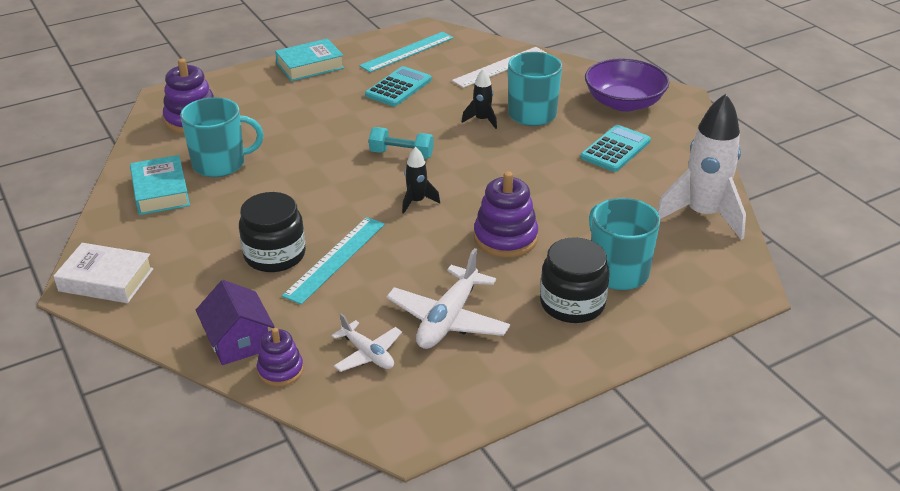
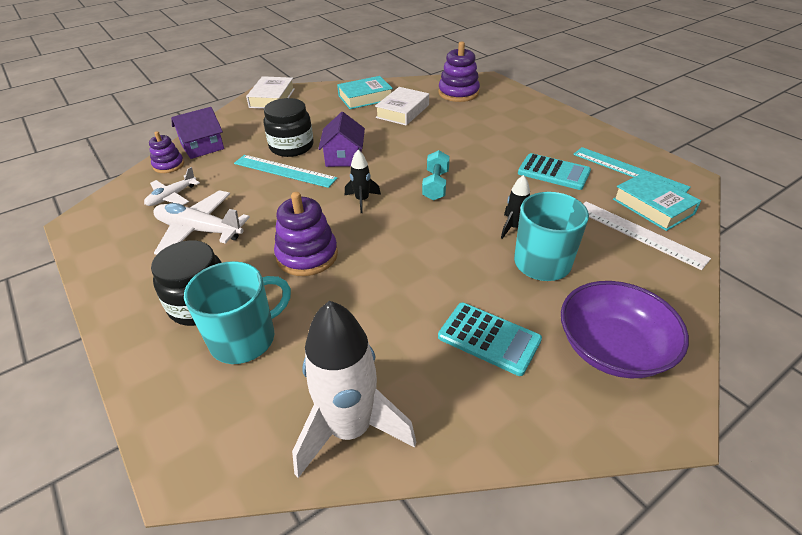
camera: 85 degrees right, 5 degrees up
turquoise mug [180,97,264,177] -> white book [375,87,429,125]
turquoise book [275,39,344,81] -> turquoise book moved to [613,172,701,231]
none -> purple house [318,112,365,167]

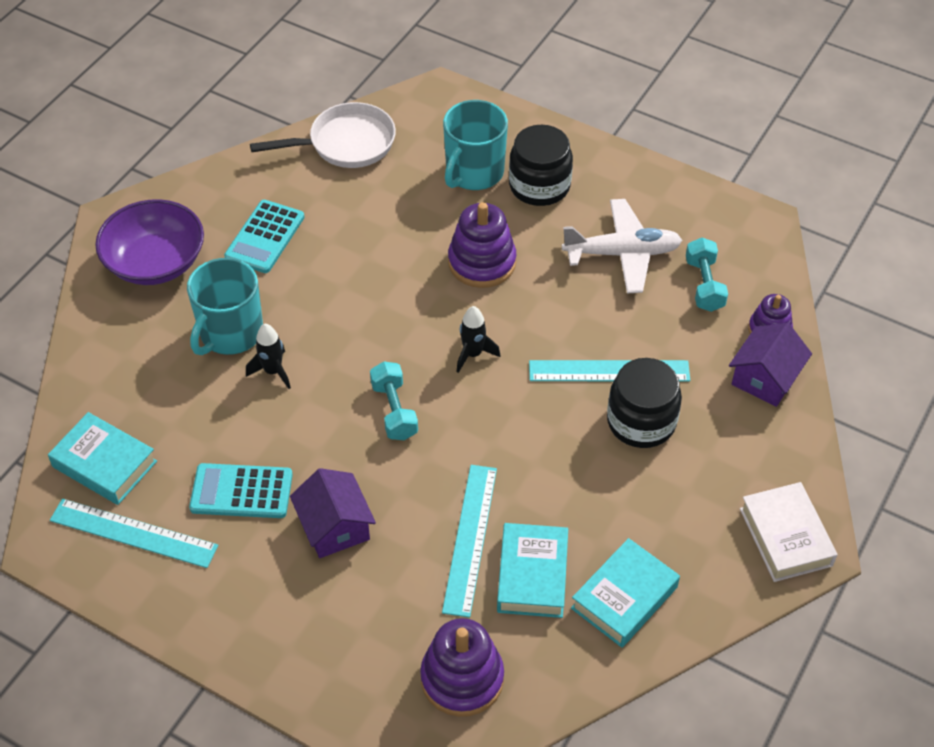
camera: 155 degrees right, 10 degrees up
white plane [144,167,200,206] -> turquoise dumbbell [686,237,728,312]
white rocket [292,301,416,478] -> white pan [250,102,396,168]
purple house [318,112,365,167] -> purple house moved to [290,468,376,558]
white book [375,87,429,125] -> turquoise book [497,523,568,618]
turquoise calculator [438,303,542,376] -> turquoise calculator turned 75 degrees counterclockwise [224,200,305,273]
white ruler [583,201,711,270] -> none
none -> turquoise ruler [442,465,497,618]

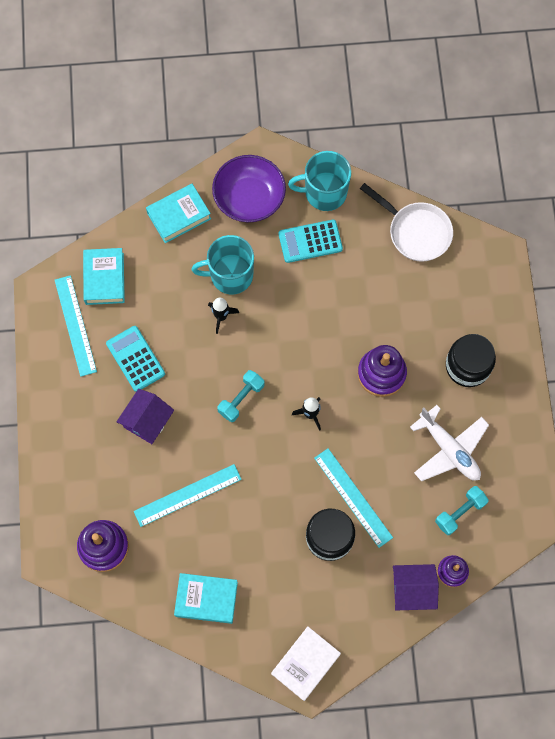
camera: 55 degrees right, 20 degrees up
turquoise mug [443,100,508,190] -> turquoise mug moved to [288,151,351,211]
turquoise book [497,523,568,618] -> turquoise book moved to [146,184,211,243]

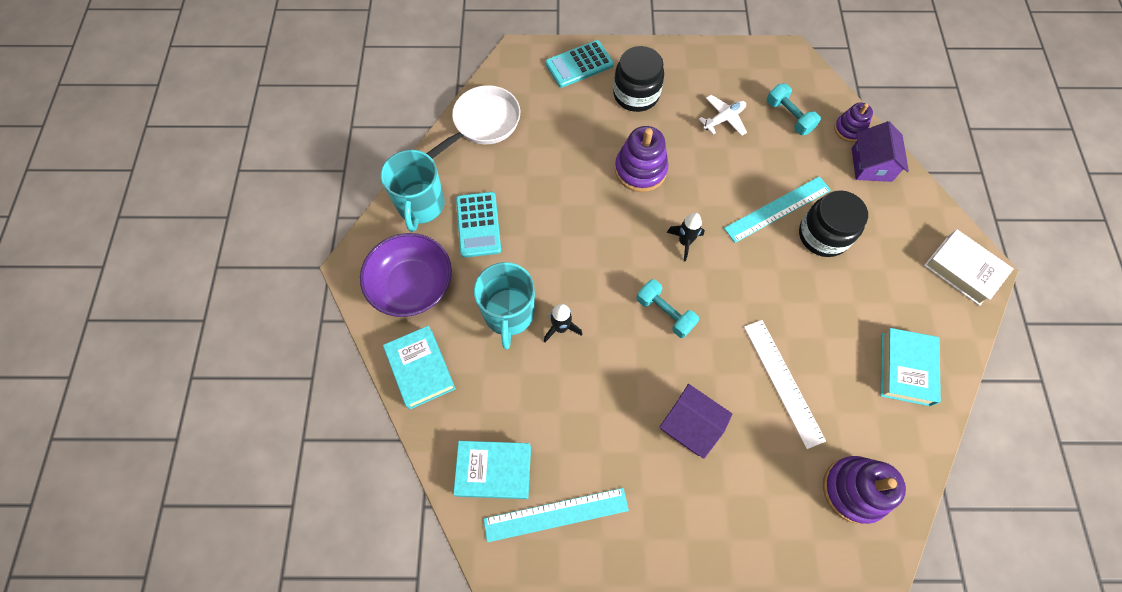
camera: 85 degrees left, 5 degrees down
turquoise calculator [106,326,165,392] -> turquoise calculator moved to [545,40,614,88]
turquoise ruler [134,464,242,527] -> white ruler [744,320,826,449]
white plane [410,405,489,481] -> white plane [699,95,747,136], size x0.60

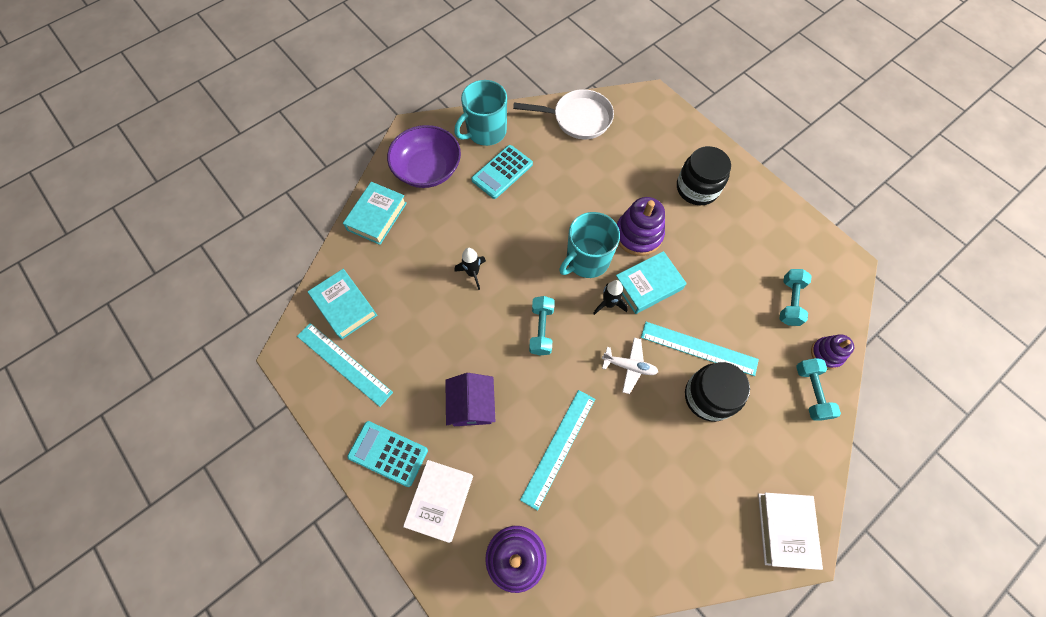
camera: 50 degrees right, 0 degrees up
turquoise mug [474,262,535,349] -> turquoise mug moved to [559,212,620,278]
turquoise calculator [545,40,614,88] -> turquoise calculator moved to [347,421,428,487]
white plane [699,95,747,136] -> white plane moved to [602,338,658,394]
white ruler [744,320,826,449] -> turquoise ruler [520,390,595,511]
purple house [852,121,909,182] -> turquoise dumbbell [796,358,841,421]
turquoise book [881,328,941,406] -> turquoise book moved to [616,251,687,314]
none -> white book [403,460,473,543]

